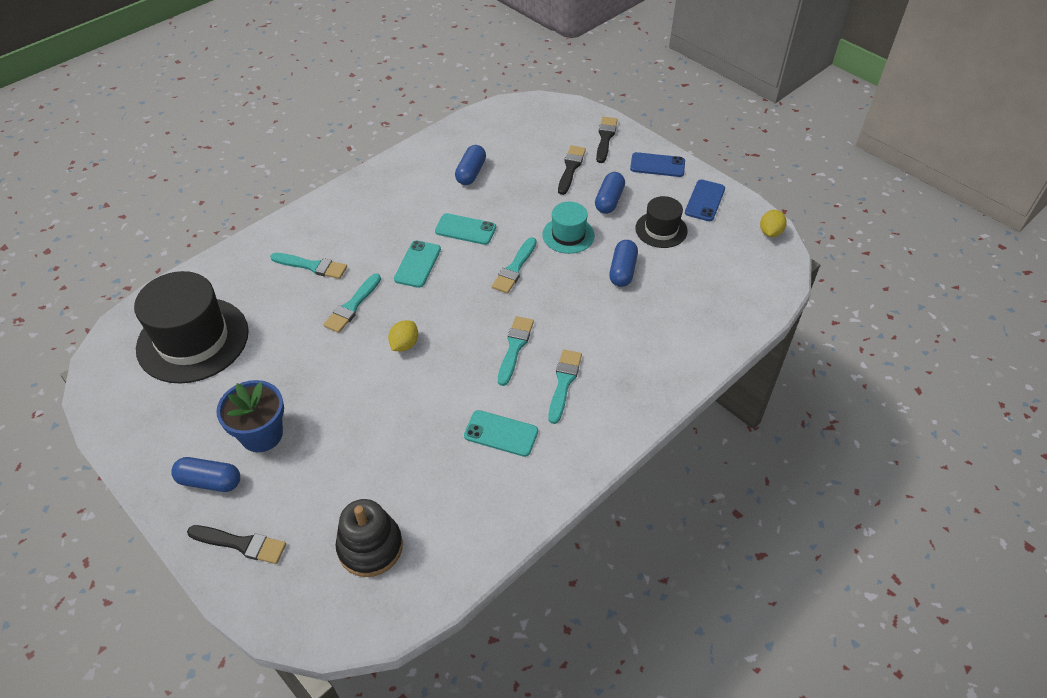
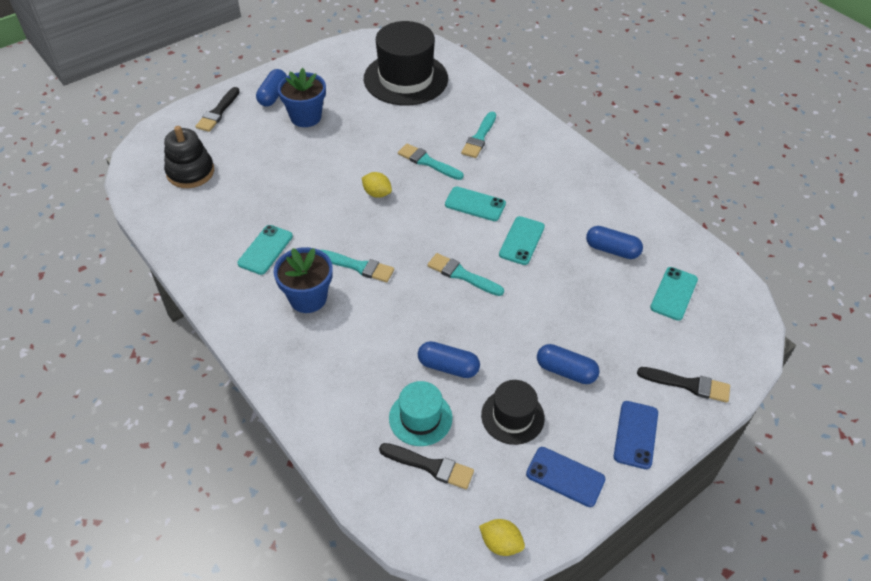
camera: 95 degrees right, 0 degrees up
turquoise hat [542,202,595,254] -> turquoise hat moved to [389,381,452,446]
turquoise brush [548,350,582,424] -> blue flower pot [273,247,333,313]
black brush [558,145,586,195] -> black brush moved to [379,443,474,489]
none -> turquoise phone [650,267,698,321]

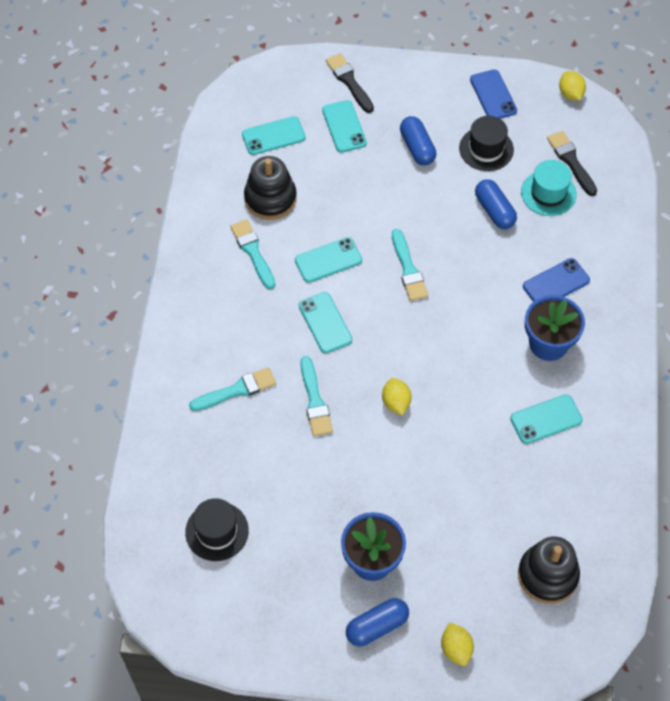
camera: 135 degrees left, 10 degrees up
black brush [195,87,240,132] -> yellow lemon [441,622,474,666]
turquoise brush [320,250,394,282] -> turquoise brush moved to [230,219,275,289]
black hat [364,21,448,105] -> black hat [185,498,249,561], size x0.53
blue capsule [586,226,643,259] -> black stacking toy [244,156,297,220]
blue phone [614,401,658,469] -> blue phone moved to [523,258,590,301]
none -> turquoise phone [322,100,367,152]

